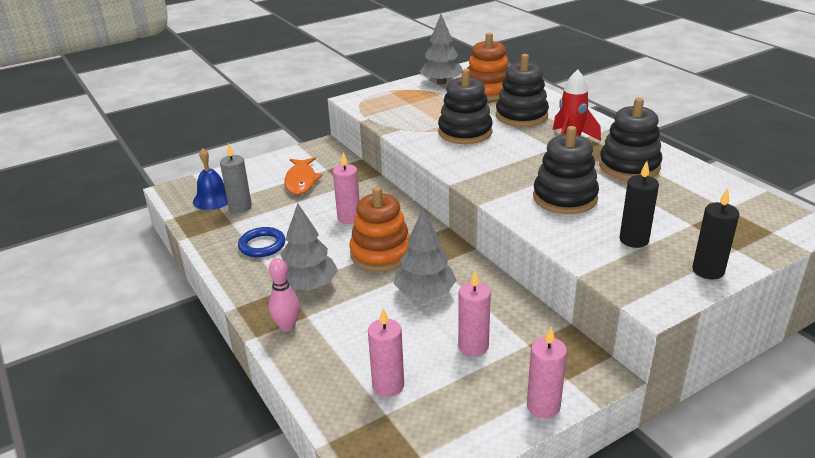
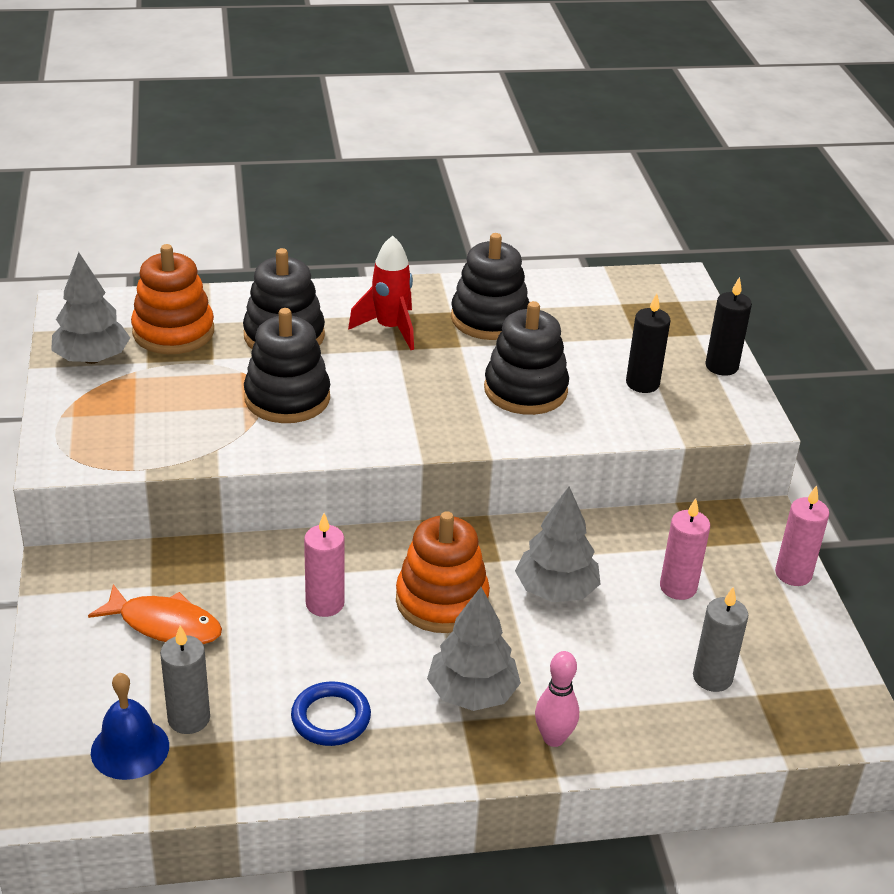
camera: 70 degrees left, 5 degrees up
pink candle [368,308,404,397] -> grey candle [693,586,748,692]

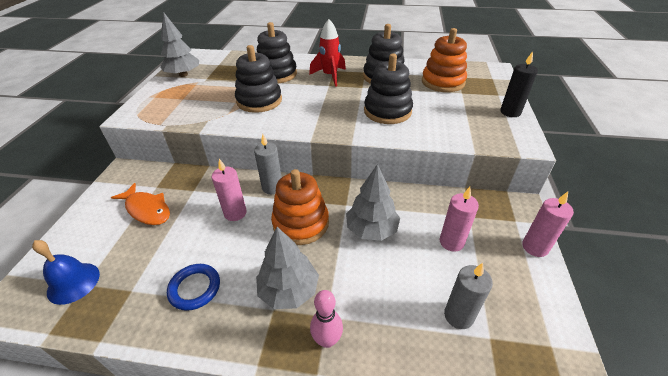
camera: 20 degrees right, 5 degrees up
orange stacking toy [131,244,214,354] -> orange stacking toy moved to [422,28,467,92]
grey candle [160,626,210,734] -> grey candle moved to [254,134,282,194]
black candle [626,293,671,393] -> none

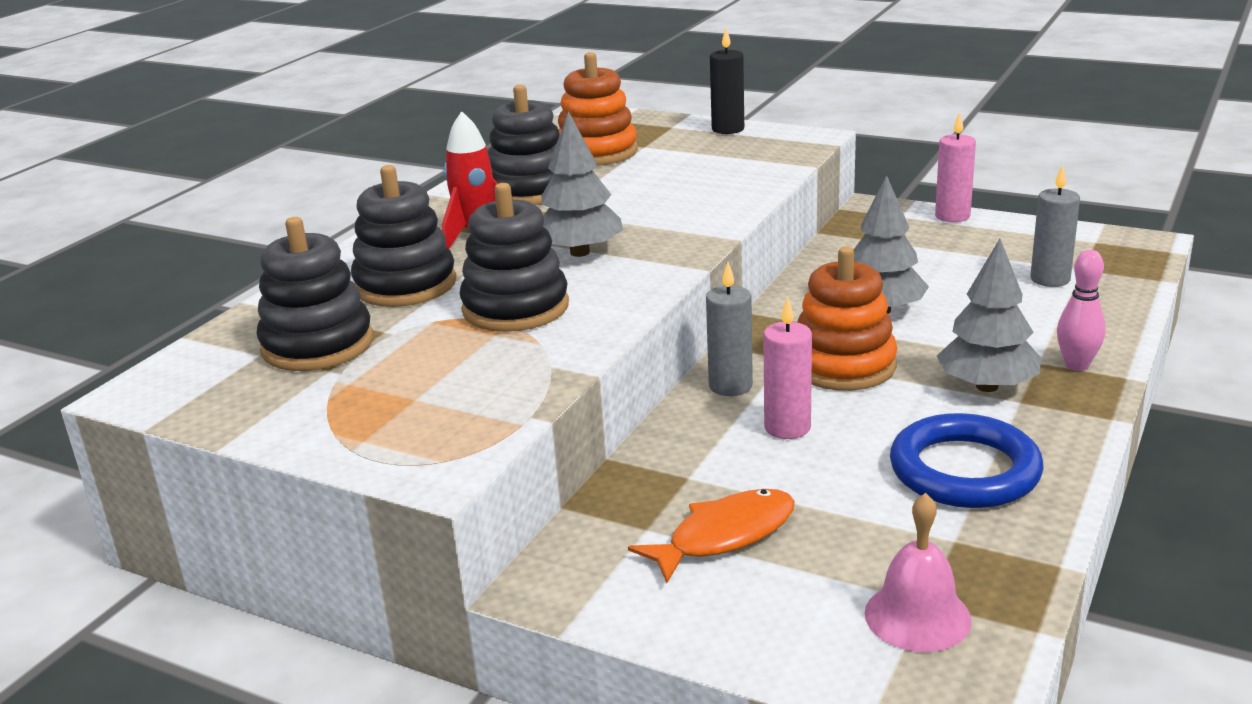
camera: 70 degrees left, 15 degrees down
blue bell [32,240,100,305] -> pink bell [865,493,972,652]
grey tree [160,12,199,77] -> grey tree moved to [541,111,623,257]
blue ring [167,264,220,311] -> blue ring [890,413,1044,508], size x1.57
black stacking toy [364,54,413,124] -> black stacking toy moved to [257,217,373,371]
pink candle [440,187,479,252] -> none

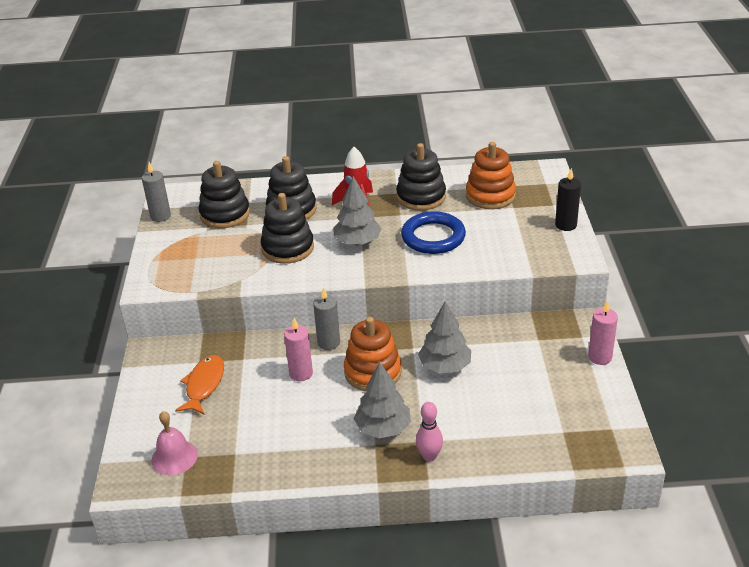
camera: 60 degrees right, 10 degrees up
orange fish [628,489,795,583] -> orange fish turned 105 degrees counterclockwise [175,355,224,414]
blue ring [890,413,1044,508] -> blue ring moved to [401,211,466,254]
grey candle [1030,165,1080,287] -> grey candle moved to [142,162,171,222]

